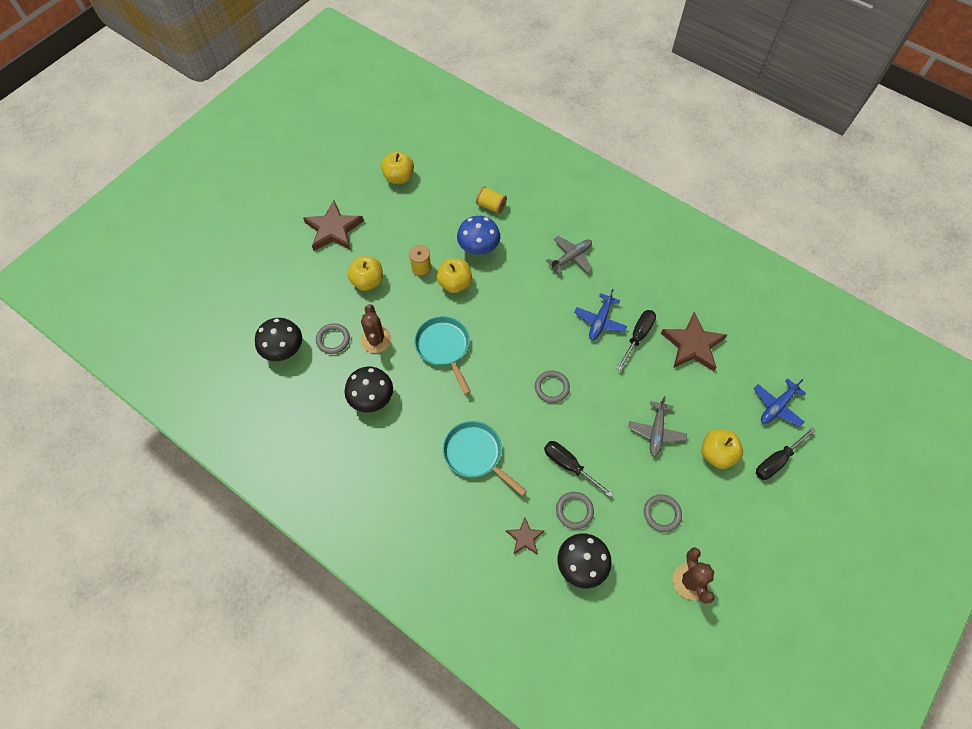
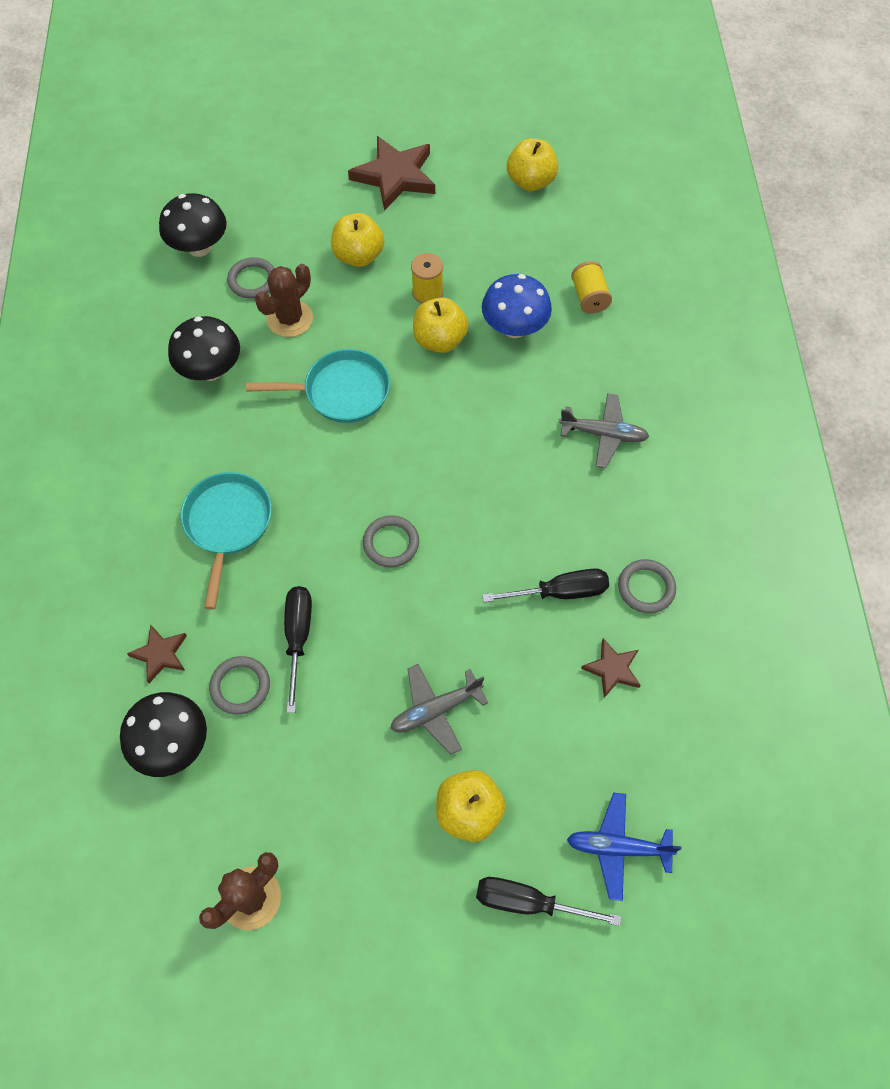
camera: 50 degrees right, 0 degrees up
turquoise pan [414,316,471,395] -> turquoise pan turned 60 degrees clockwise [246,349,390,423]
blue plane [574,289,627,340] -> none
grey ring [644,494,682,532] -> grey ring moved to [618,559,676,613]
brown star [661,312,727,371] -> brown star [581,639,641,698], size x0.53

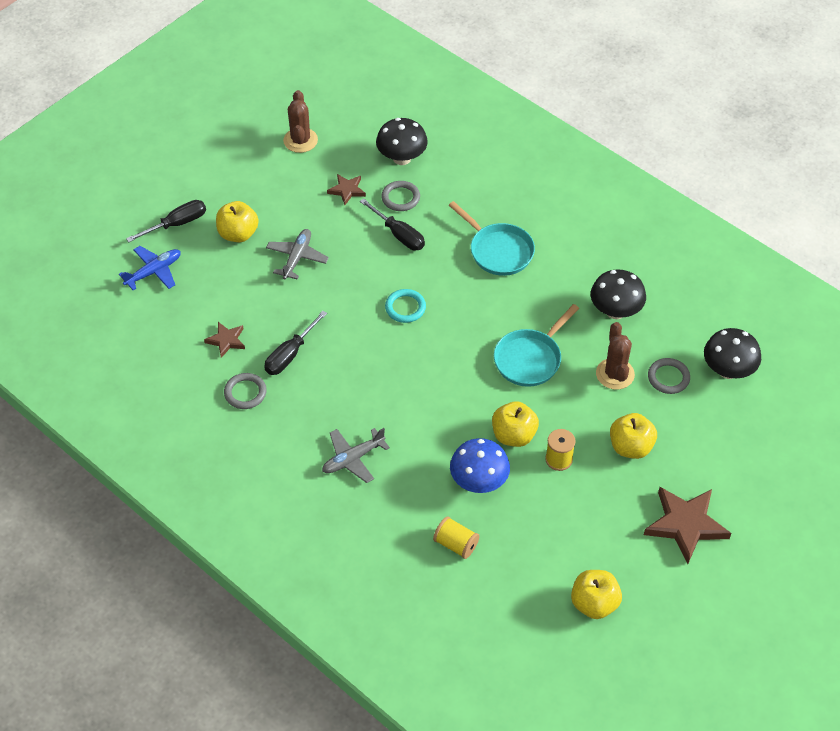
camera: 135 degrees right, 10 degrees down
brown star [127,624,187,683] -> brown star moved to [327,174,366,205]
grey ring [363,515,419,568] -> turquoise ring [385,289,426,323]

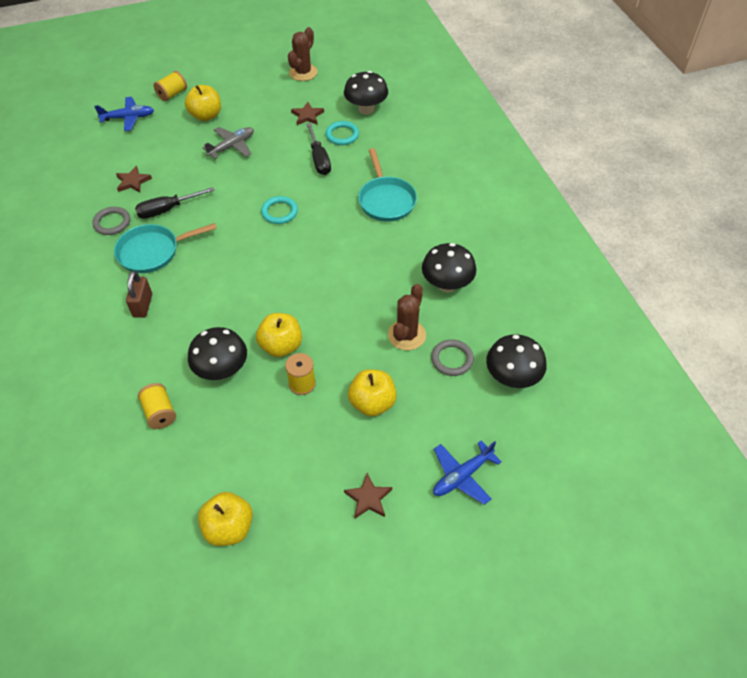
camera: 30 degrees right, 0 degrees up
black screwdriver [126,200,206,242] -> yellow spool [154,71,187,101]
grey plane [322,428,390,483] -> brown padlock [126,271,152,318]
grey ring [381,181,420,211] -> turquoise ring [325,121,359,145]
blue mushroom [450,438,510,493] -> black mushroom [188,327,247,380]
turquoise pan [494,304,579,387] -> turquoise pan moved to [114,223,217,273]
brown star [644,487,731,564] -> brown star [344,473,392,519], size x0.53
none -> blue plane [433,441,502,505]

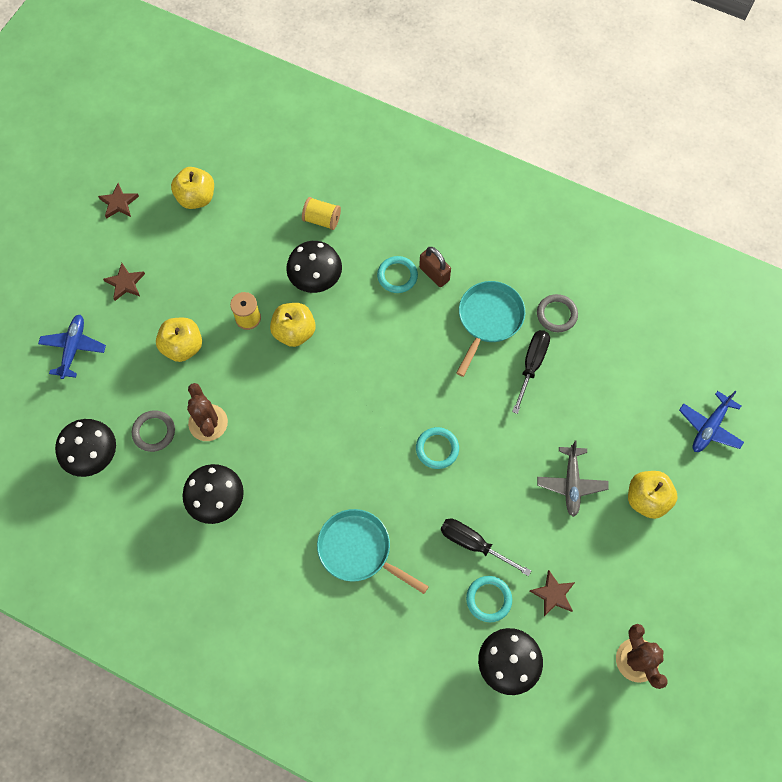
camera: 135 degrees right, 15 degrees up
brown star [116,166,152,193] -> brown star moved to [98,183,139,219]
yellow spool [154,71,187,101] -> none
none -> turquoise ring [377,256,418,293]

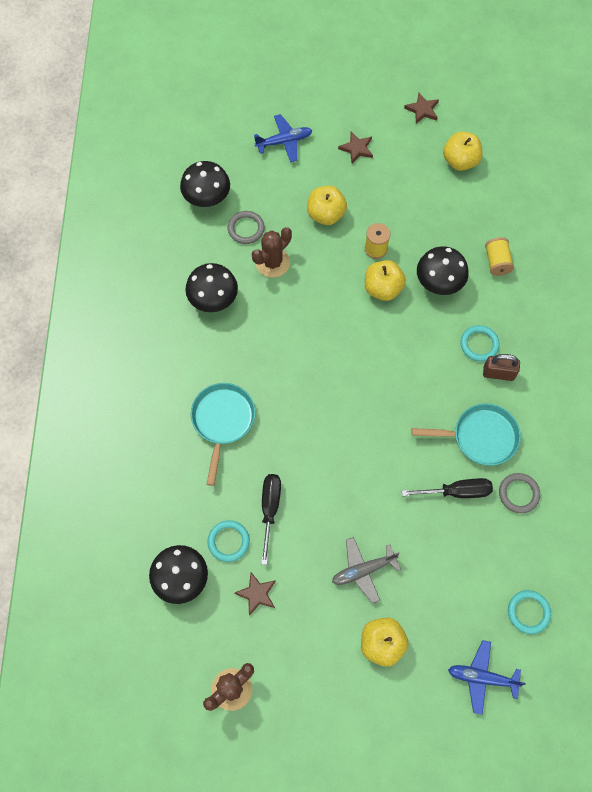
camera: 65 degrees right, 0 degrees up
turquoise ring [416,427,459,469] -> turquoise ring moved to [508,590,551,634]
brown padlock [419,247,451,287] -> brown padlock turned 75 degrees clockwise [483,354,520,381]

